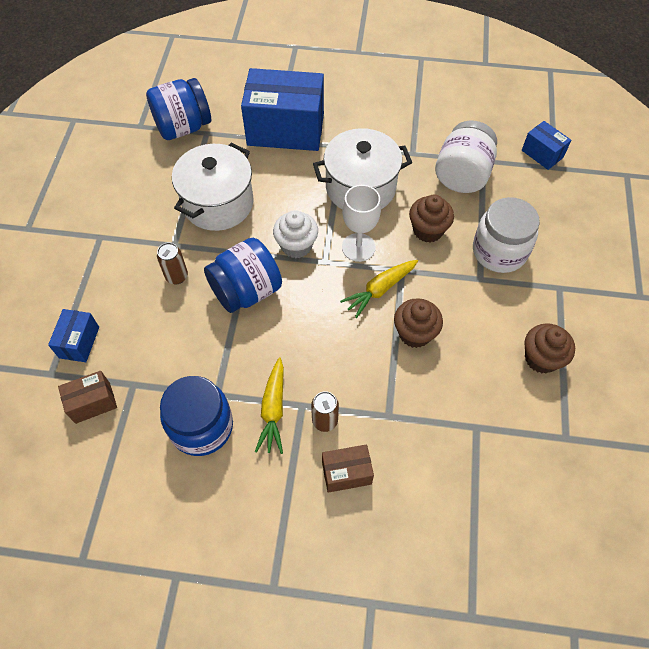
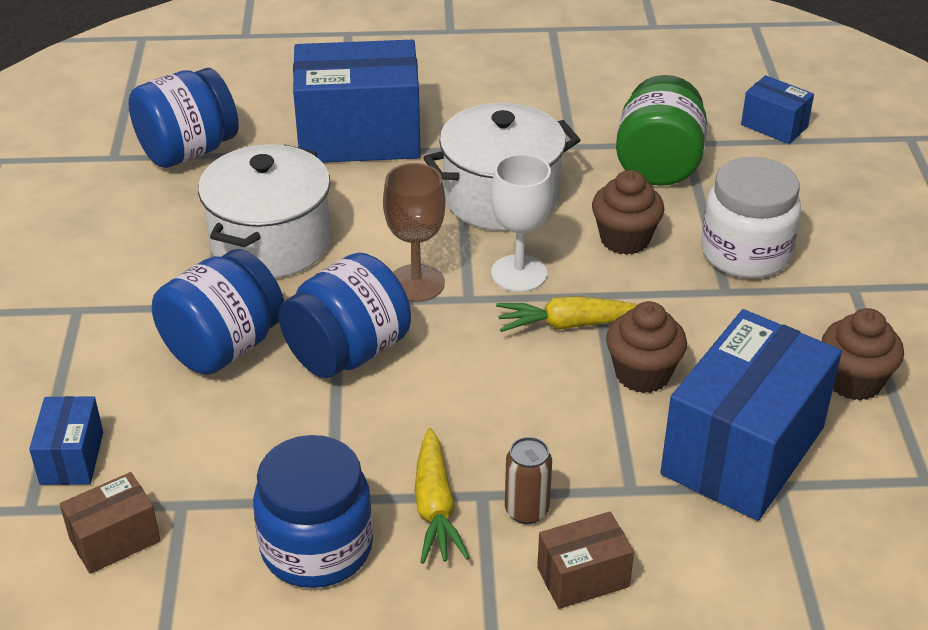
camera: 10 degrees left, 20 degrees down
brown can [157,242,188,284] -> blue jar [152,249,284,375]
white cupcake [273,210,318,258] -> brown goblet [383,163,446,302]
yellow carrot [340,260,418,318] -> yellow carrot turned 45 degrees clockwise [496,296,637,332]
white jar [435,120,497,193] -> green jar [616,75,707,186]
none -> blue box [660,309,842,521]

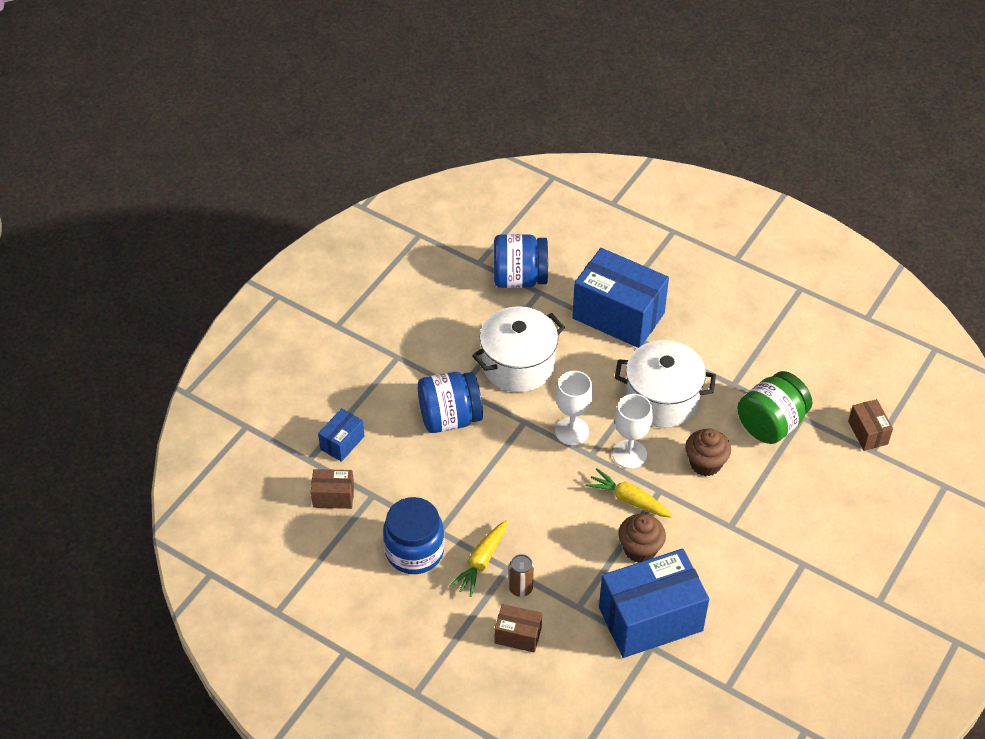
camera: 35 degrees right, 10 degrees up
blue jar [278,253,411,378] -> none
brown goblet [383,163,446,302] -> white goblet [555,371,593,445]
white jar [701,157,801,278] -> none
blue box [741,75,814,144] -> brown box [848,399,893,451]
brown cupcake [822,308,904,401] -> none

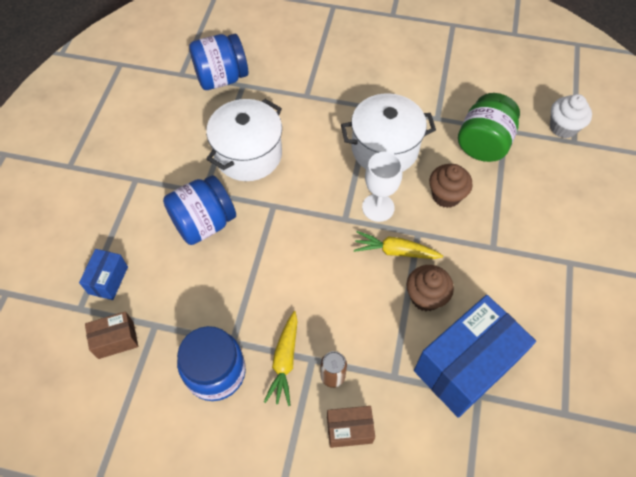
camera: 20 degrees left, 10 degrees up
white goblet [555,371,593,445] -> none
blue box [572,248,669,348] -> none
brown box [848,399,893,451] -> white cupcake [550,94,592,138]

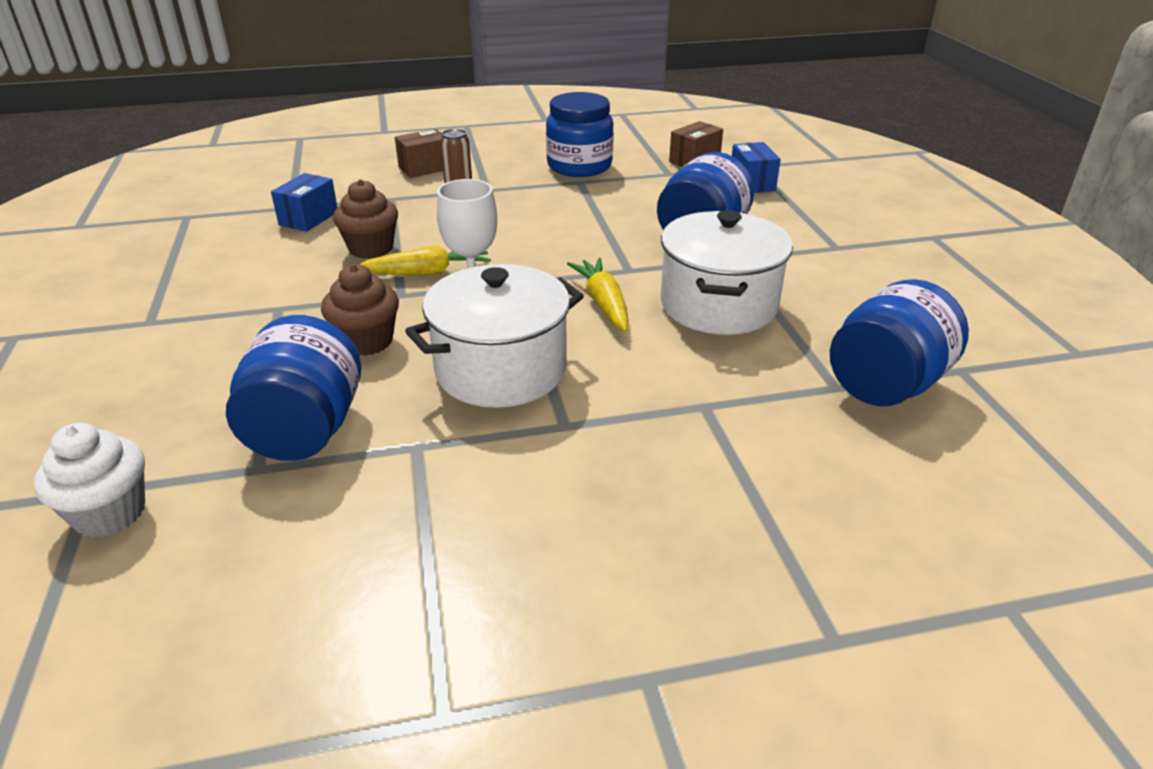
camera: 155 degrees right, 25 degrees down
yellow carrot [264,311,298,406] -> yellow carrot moved to [567,258,629,331]
blue box [414,295,536,418] -> blue box [271,173,338,232], size x0.47
green jar [458,93,520,162] -> blue jar [226,315,361,461]

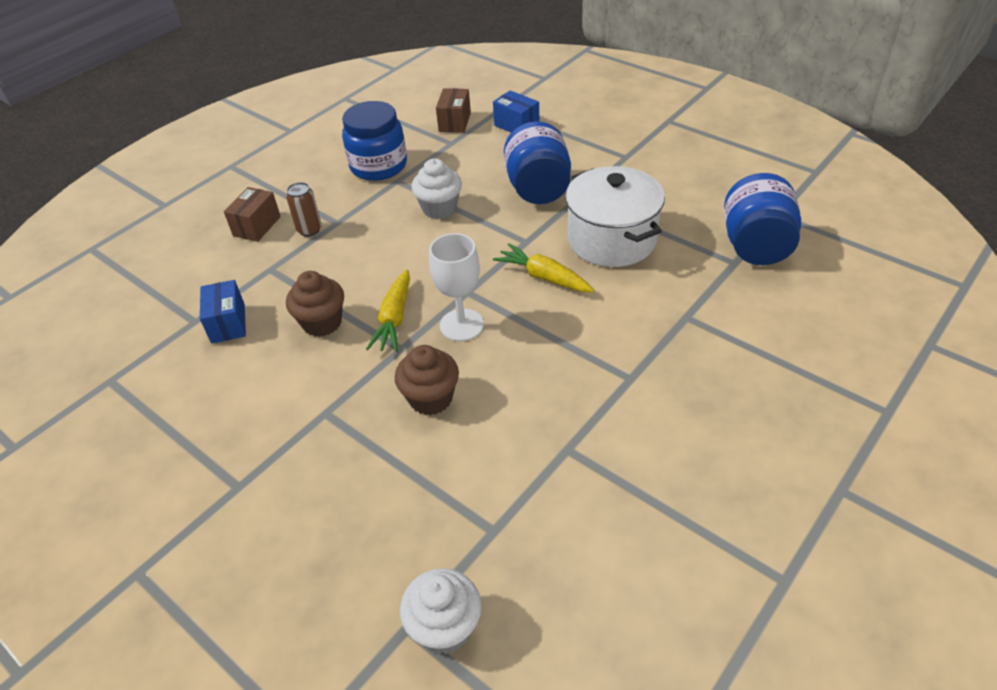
camera: 35 degrees left, 10 degrees up
blue jar [226,315,361,461] -> none
yellow carrot [359,245,491,275] -> yellow carrot turned 150 degrees clockwise [366,270,410,352]
white pot [405,264,584,408] -> none
none -> white cupcake [412,159,462,219]

